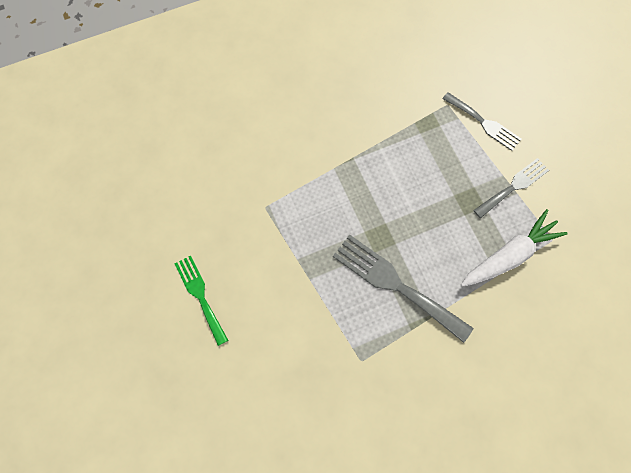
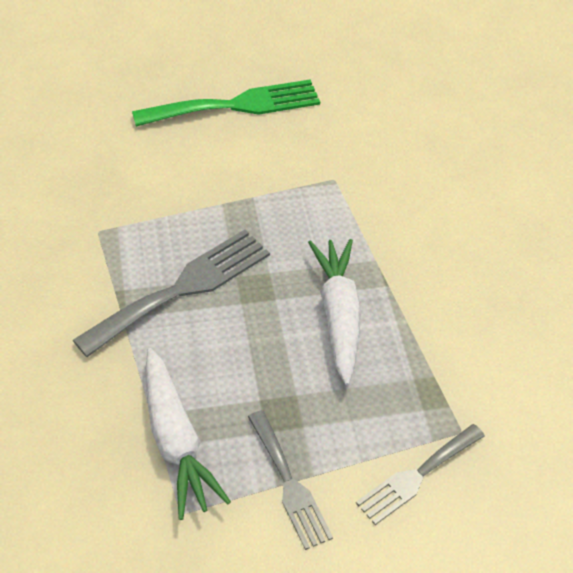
camera: 100 degrees right, 20 degrees down
green fork [175,256,228,346] -> green fork [132,79,320,127], size x1.60
none -> white carrot [308,239,361,385]

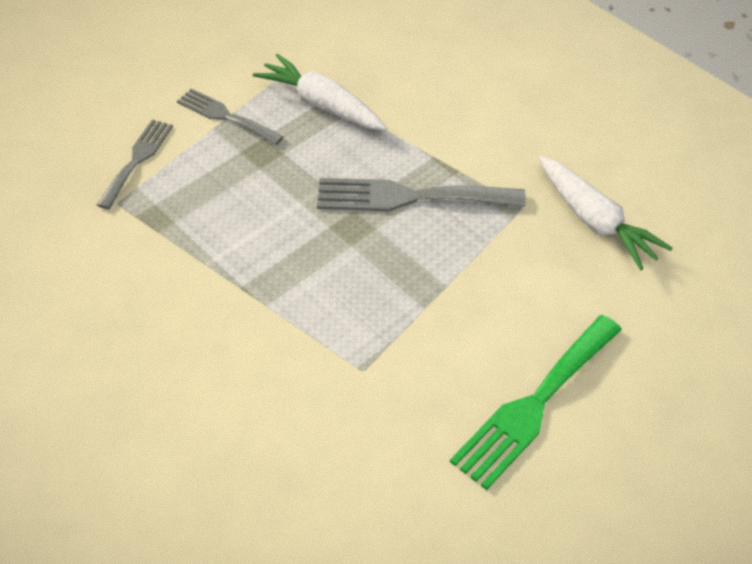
camera: 150 degrees right, 0 degrees up
grey fork [73,230,270,357] -> grey fork turned 75 degrees clockwise [317,178,526,211]
white carrot [308,239,361,385] -> white carrot moved to [539,156,673,270]

